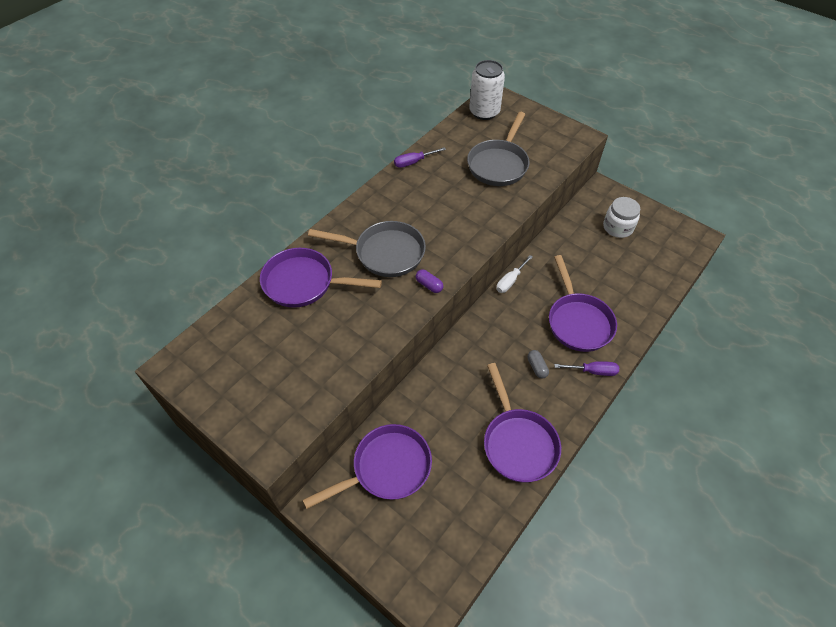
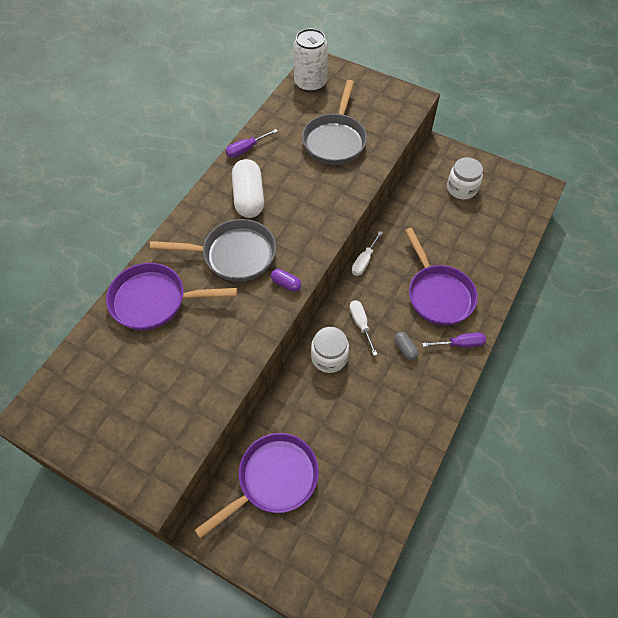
camera: 10 degrees left, 5 degrees up
purple pan [484,363,561,483] -> none
none -> white capsule [232,159,264,218]
none -> white jar [311,327,349,373]
none -> white screwdriver [349,300,378,356]

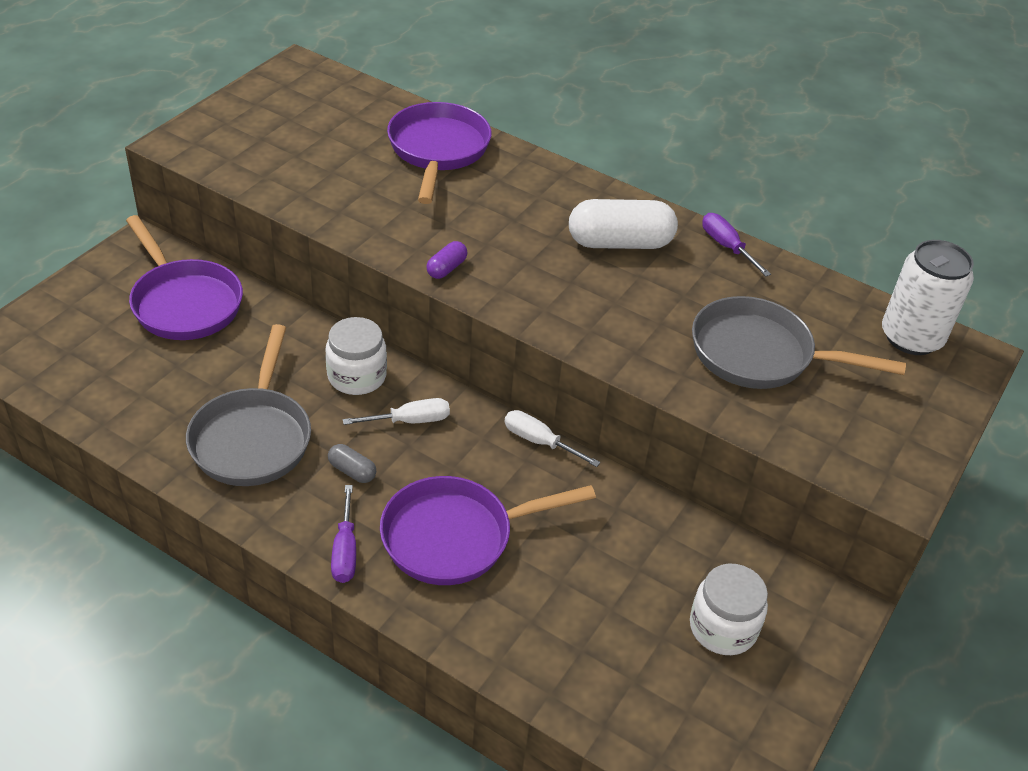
camera: 90 degrees right, 15 degrees down
grey pan [150,219,276,282] -> grey pan moved to [186,324,311,486]
grey capsule [394,332,418,360] -> grey capsule turned 60 degrees clockwise [328,444,376,483]

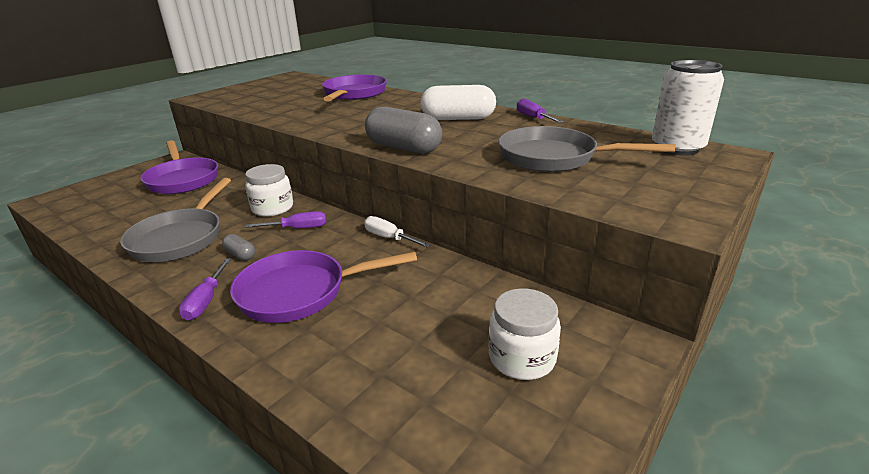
camera: 10 degrees right, 15 degrees down
white screwdriver [343,398,450,425] -> purple screwdriver [245,211,326,228]
purple capsule [426,241,467,279] -> none
none -> grey capsule [365,107,442,154]

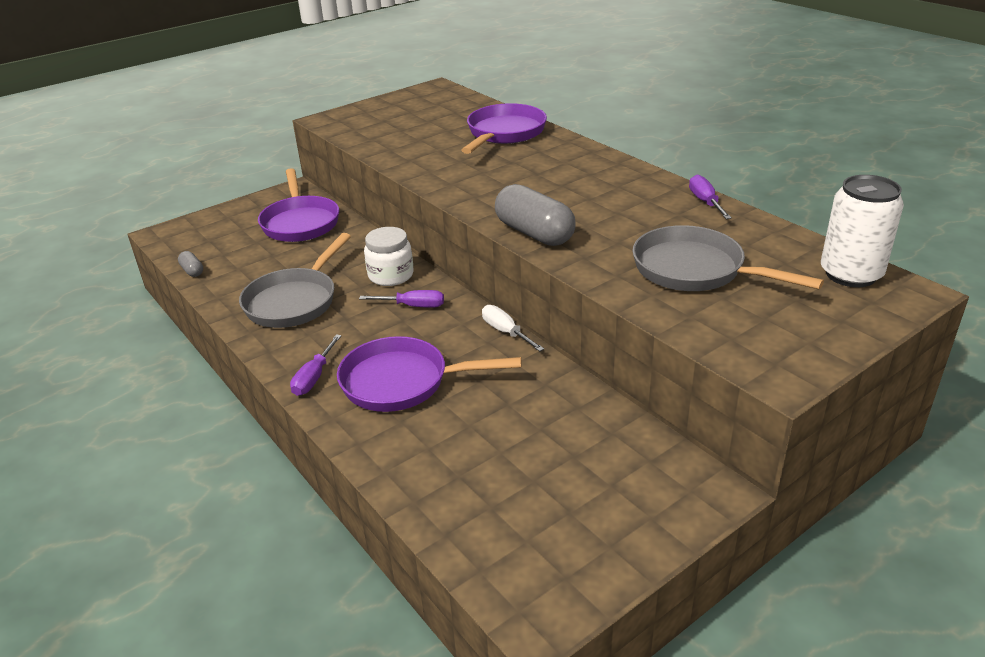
camera: 15 degrees right, 5 degrees up
grey capsule [222,234,255,260] -> grey capsule moved to [178,251,203,277]
white capsule [420,85,496,120] -> none
white jar [489,288,561,380] -> none

